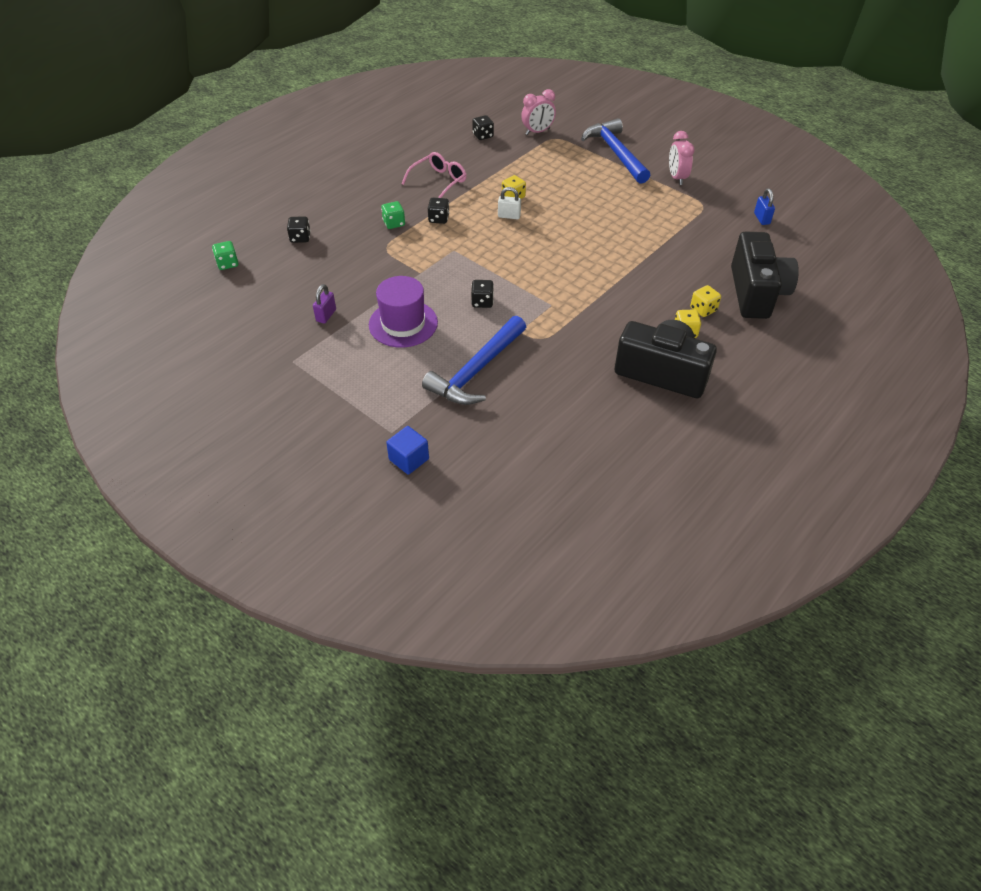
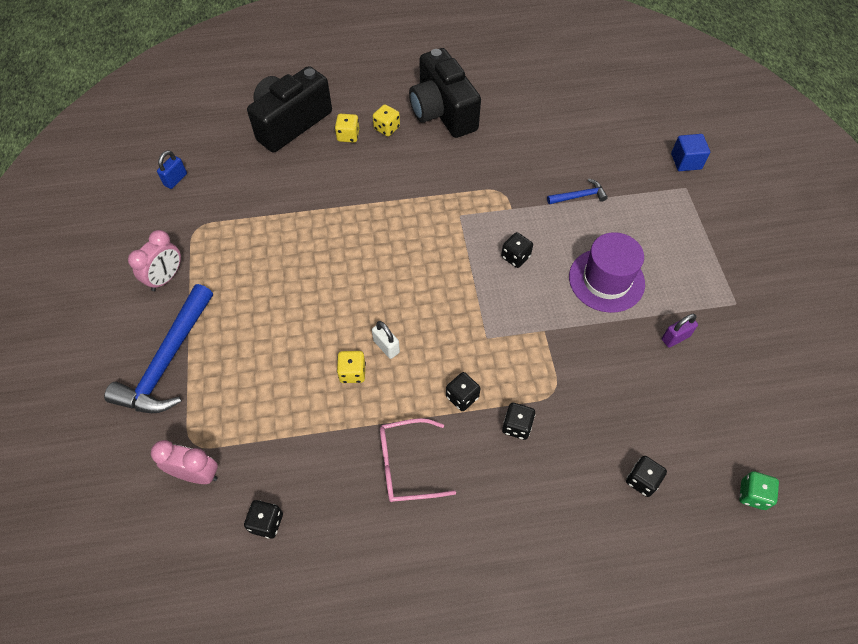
camera: 140 degrees left, 10 degrees up
green dice [381,201,405,229] -> black dice [502,403,535,440]
blue hammer [422,316,526,405] -> blue hammer [547,179,608,204], size x0.47

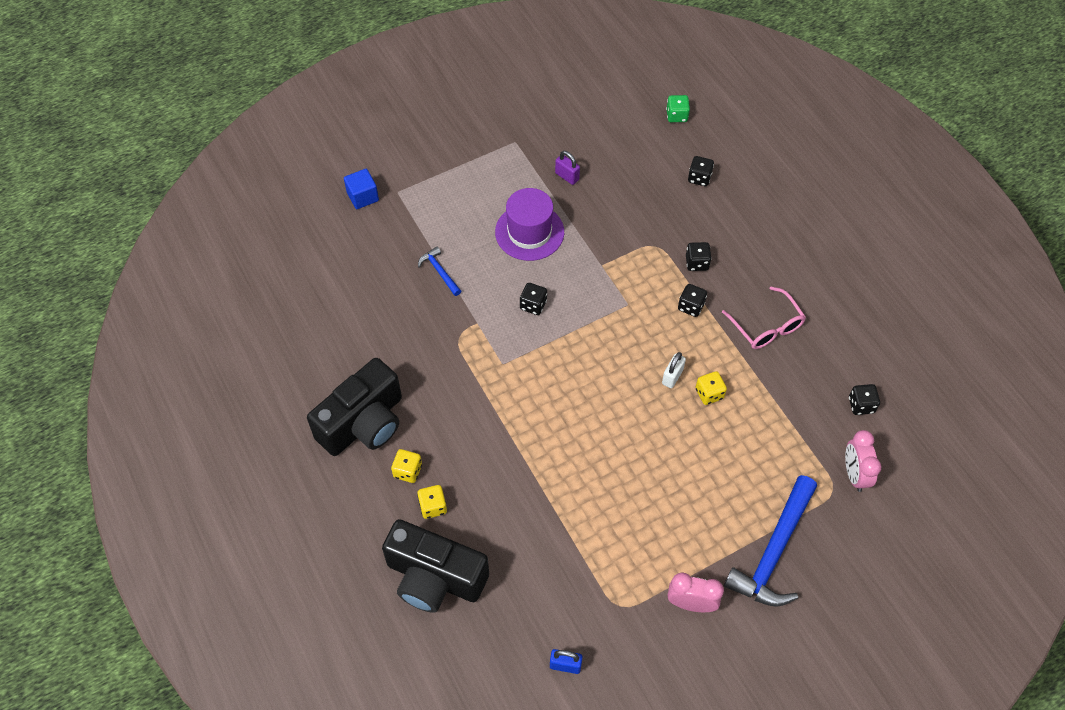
camera: 110 degrees left, 0 degrees up
blue hammer [104,284,213,413] -> blue hammer turned 120 degrees clockwise [724,475,817,607]

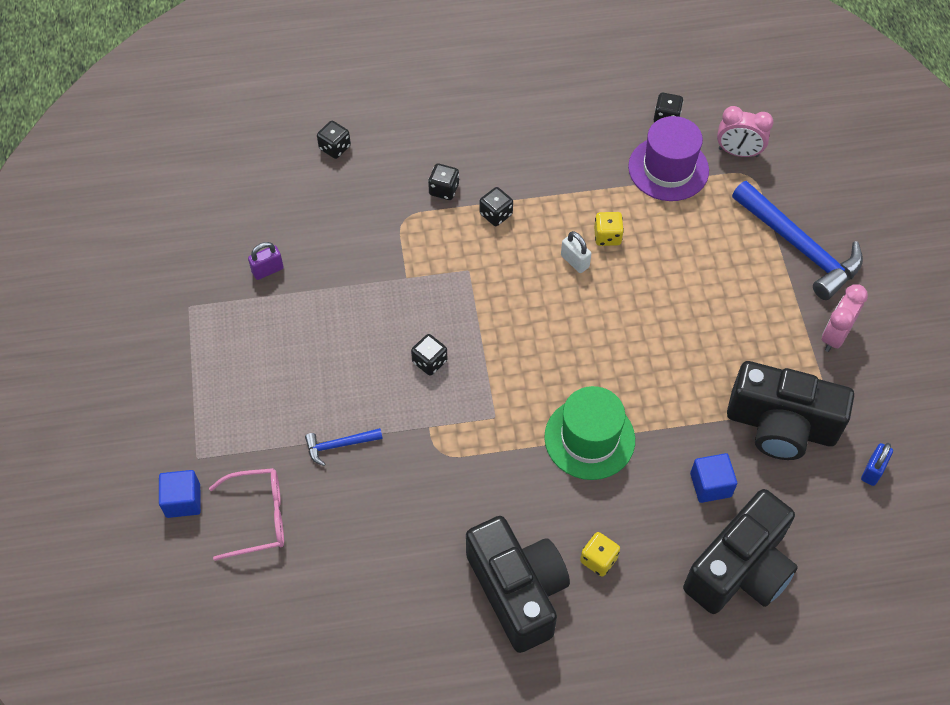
camera: 70 degrees left, 0 degrees up
yellow dice [417,485,447,519] -> none
purple hat [495,188,564,261] -> purple hat moved to [628,116,709,201]
green dice [666,95,690,122] -> none
pink glasses [722,286,806,349] -> pink glasses moved to [209,468,284,561]
none -> green hat [544,386,635,480]
none -> blue cube [690,453,737,503]
none -> black camera [727,361,854,460]

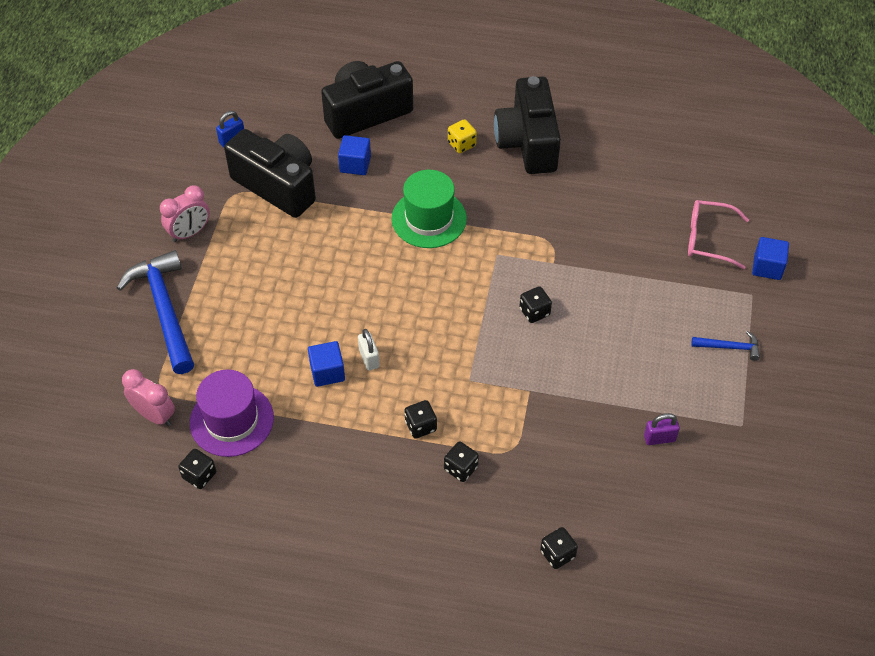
camera: 160 degrees left, 5 degrees down
blue hammer [305,428,383,466] -> blue hammer moved to [691,331,760,361]
yellow dice [594,212,624,246] -> blue cube [308,341,345,387]

